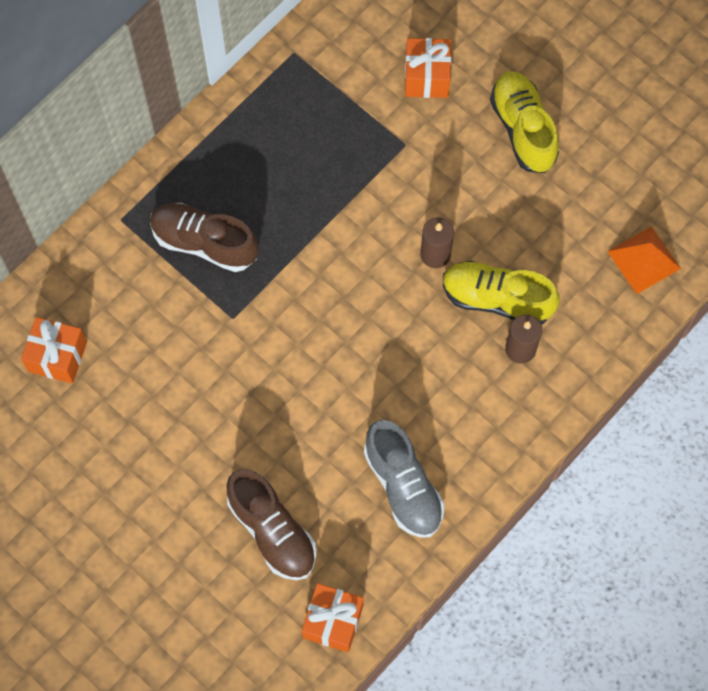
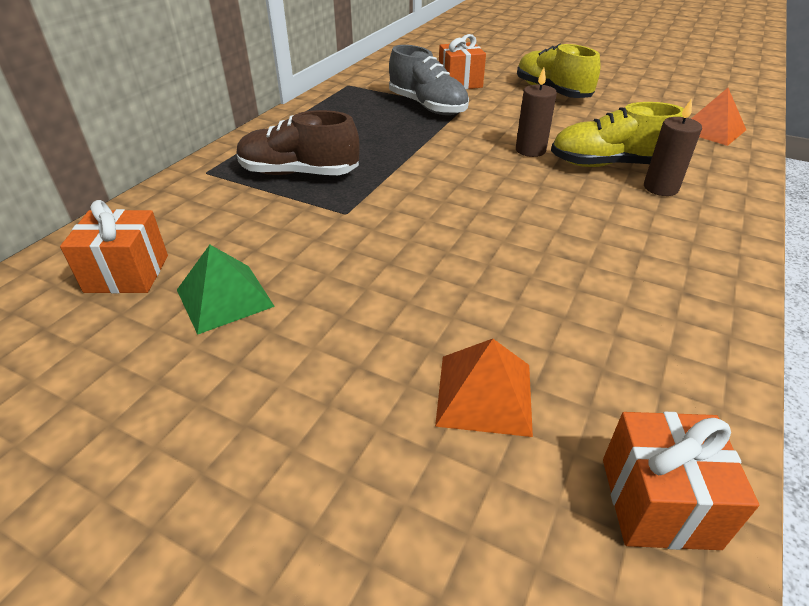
camera: 15 degrees left, 30 degrees down
brown shoe [226,469,316,580] -> orange pyramid [435,339,533,437]
grey shoe [364,420,445,538] -> grey shoe moved to [389,45,469,115]
none -> green pyramid [177,245,275,335]

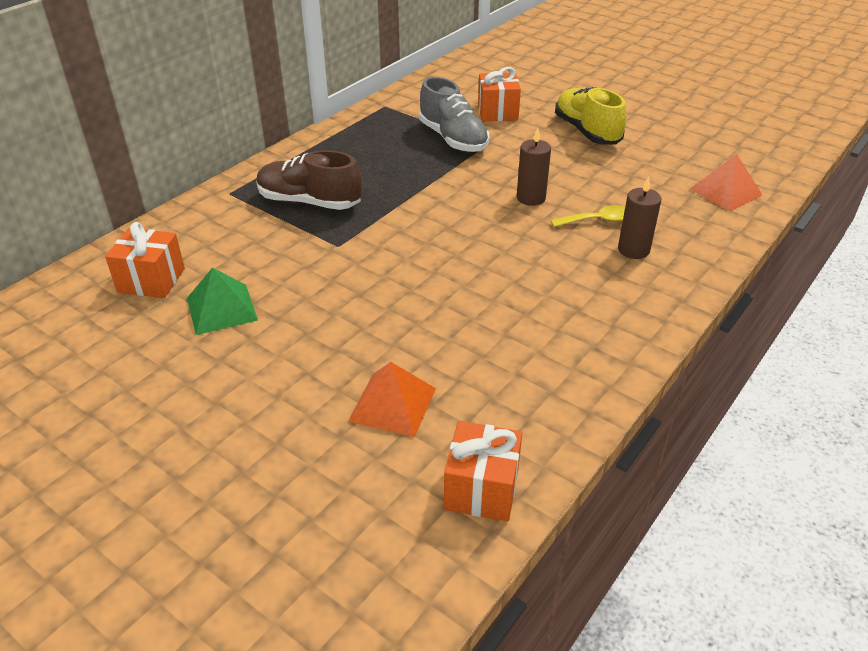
camera: 10 degrees right, 0 degrees up
yellow shoe [551,102,684,167] -> yellow spoon [551,205,625,227]

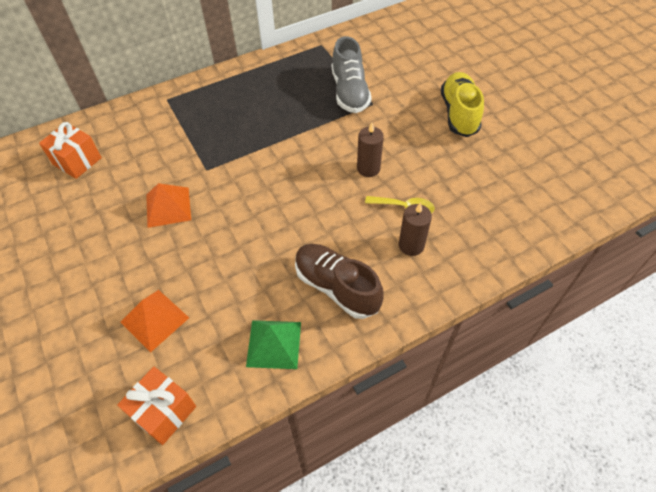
camera: 25 degrees right, 15 degrees up
green pyramid [187,267,258,335] -> green pyramid moved to [246,320,301,369]
brown shoe [256,150,362,210] -> brown shoe moved to [295,244,383,319]
orange gift [478,67,521,121] -> none
orange pyramid [690,154,762,211] -> orange pyramid moved to [146,183,191,228]

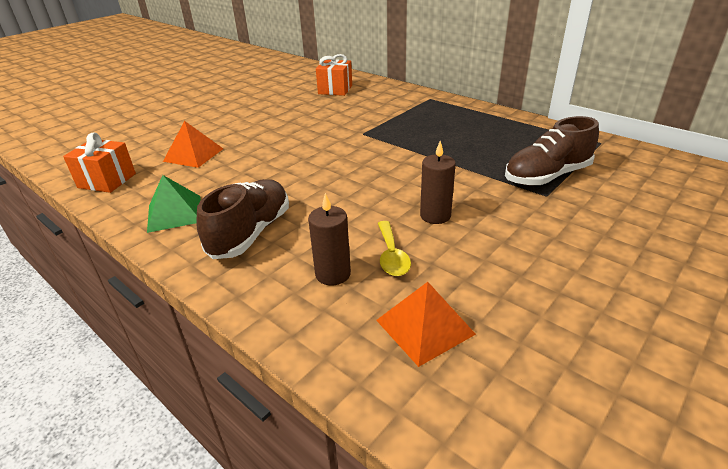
camera: 70 degrees right, 20 degrees down
orange pyramid [146,183,191,228] -> orange pyramid moved to [376,282,476,367]
grey shoe [332,36,372,113] -> brown shoe [505,116,599,186]
yellow shoe [441,72,484,137] -> none

